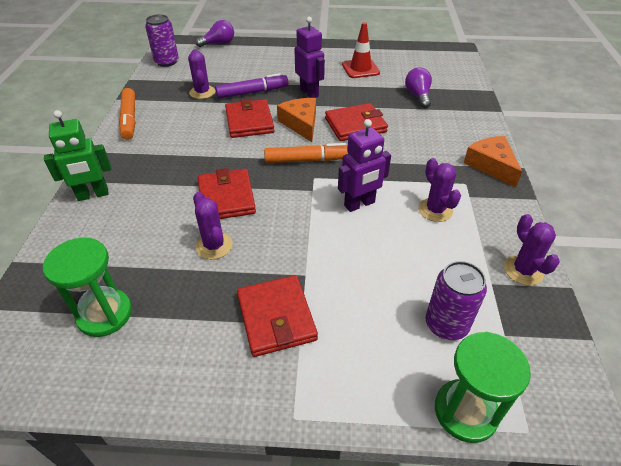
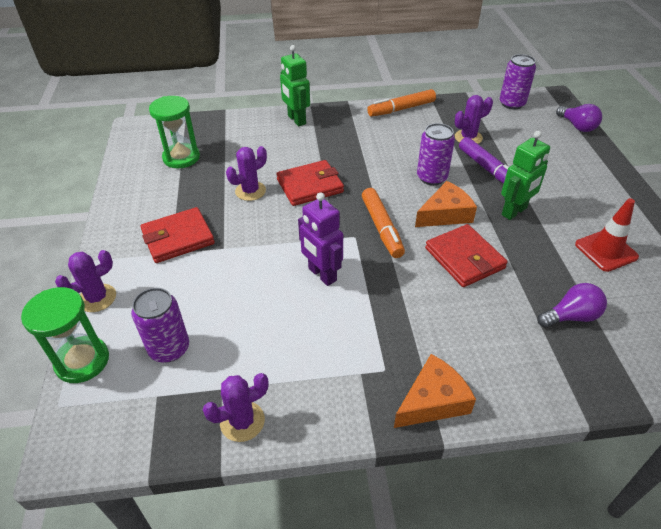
camera: 80 degrees right, 0 degrees up
red wallet [225,98,274,138] -> purple can [417,123,455,185]
purple robot [295,17,325,98] -> green robot [501,131,550,220]
purple cactus [418,158,461,222] -> purple cactus moved to [55,250,116,312]

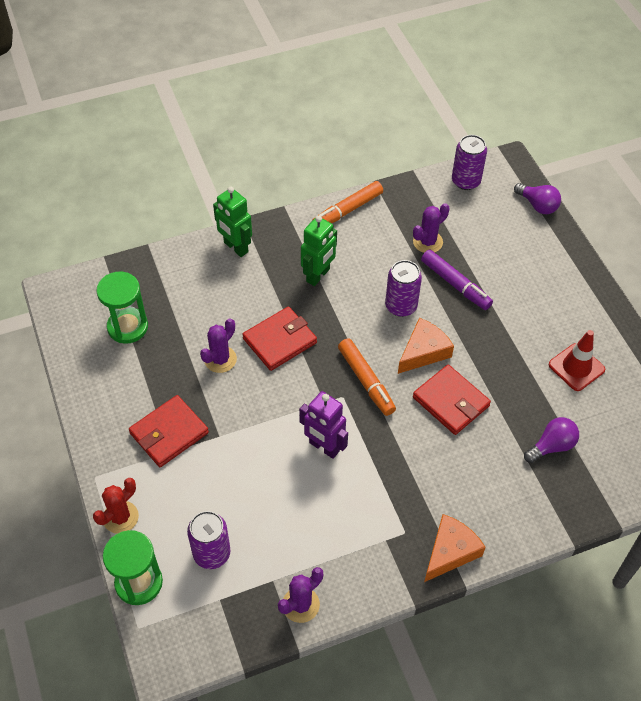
camera: 15 degrees left, 10 degrees up
purple cactus [55,250,116,312] -> red cactus [93,478,139,534]
green robot [501,131,550,220] -> green robot moved to [301,215,337,286]

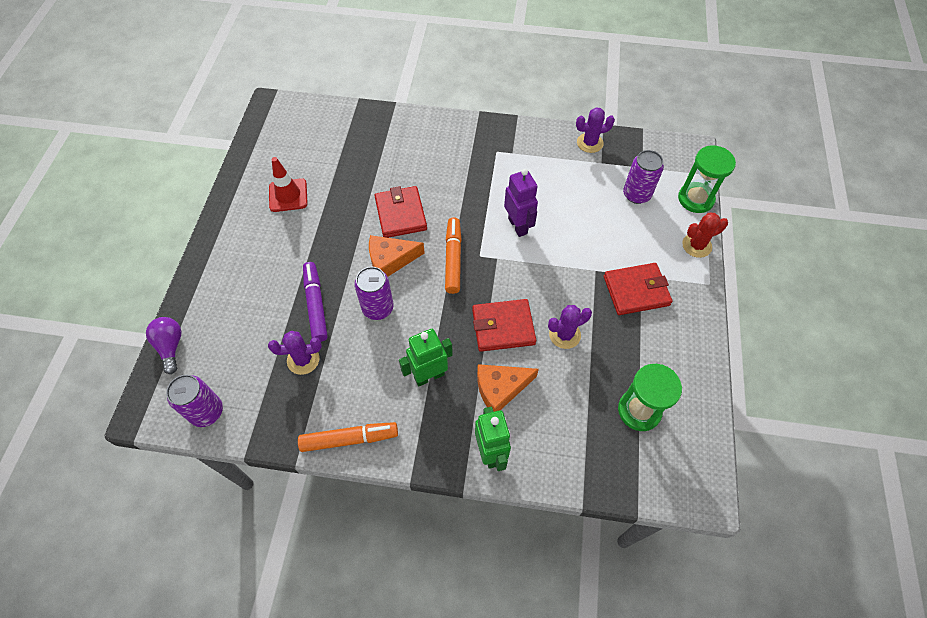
camera: 150 degrees left, 5 degrees up
orange cheese [424,514,486,582] -> orange cheese moved to [477,364,539,412]
purple light bulb [524,417,579,463] -> none

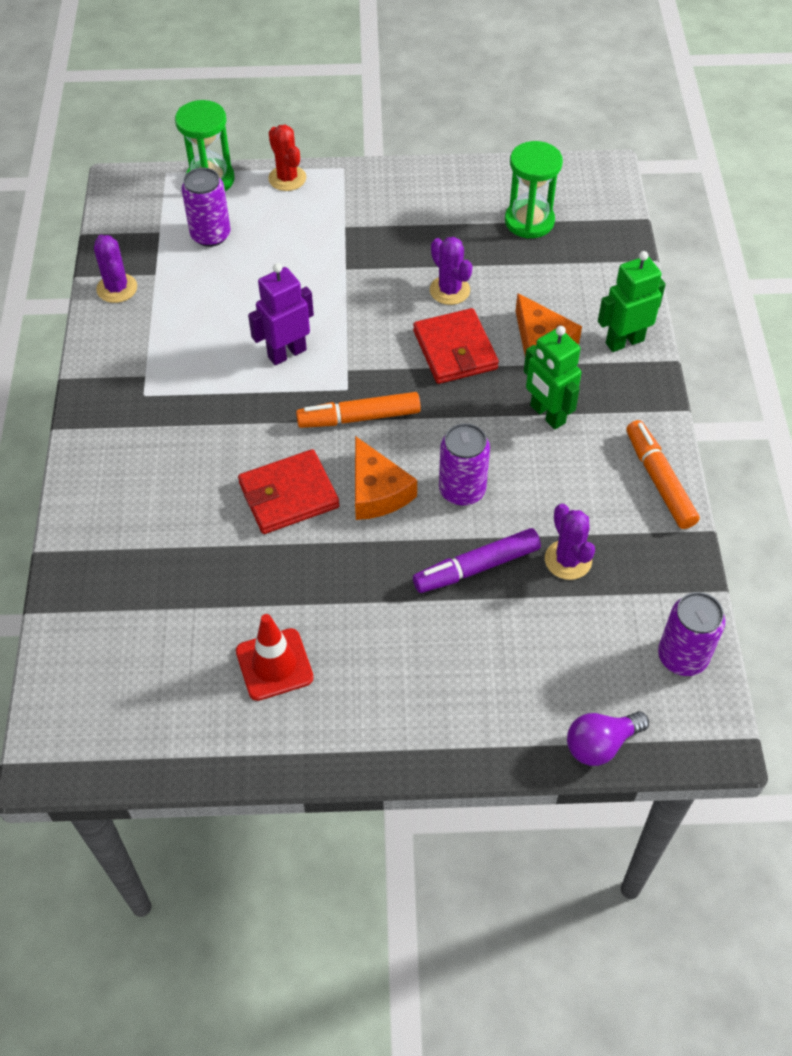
camera: 100 degrees left, 5 degrees down
red wallet [604,263,673,315] -> none

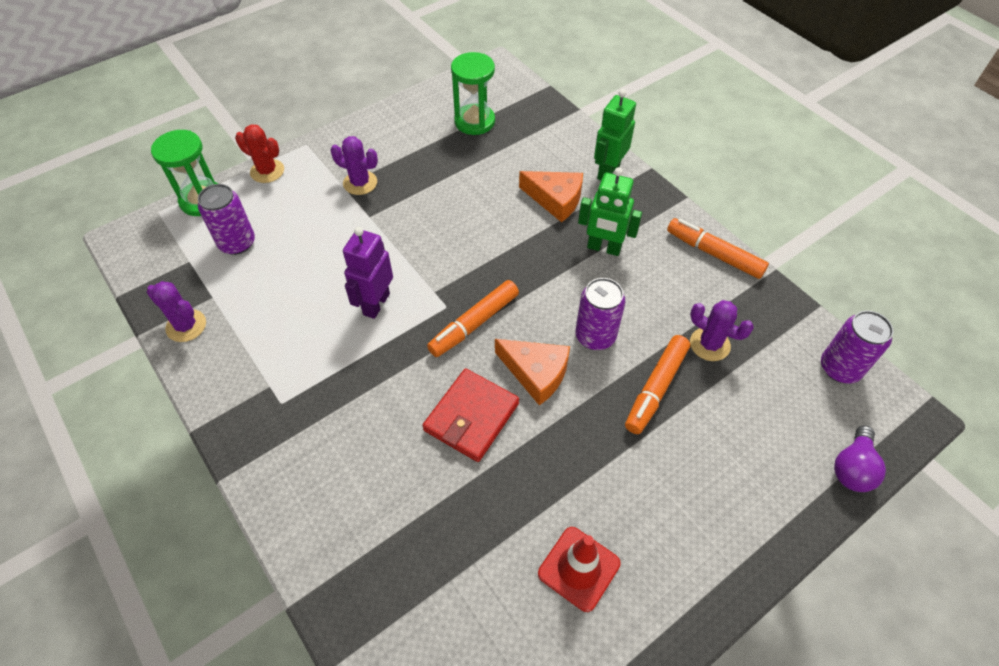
camera: 35 degrees left, 0 degrees up
red wallet [413,308,499,384] -> none
purple marker [413,528,541,593] -> orange marker [625,335,690,434]
purple cactus [430,237,472,305] -> purple cactus moved to [331,136,378,195]

